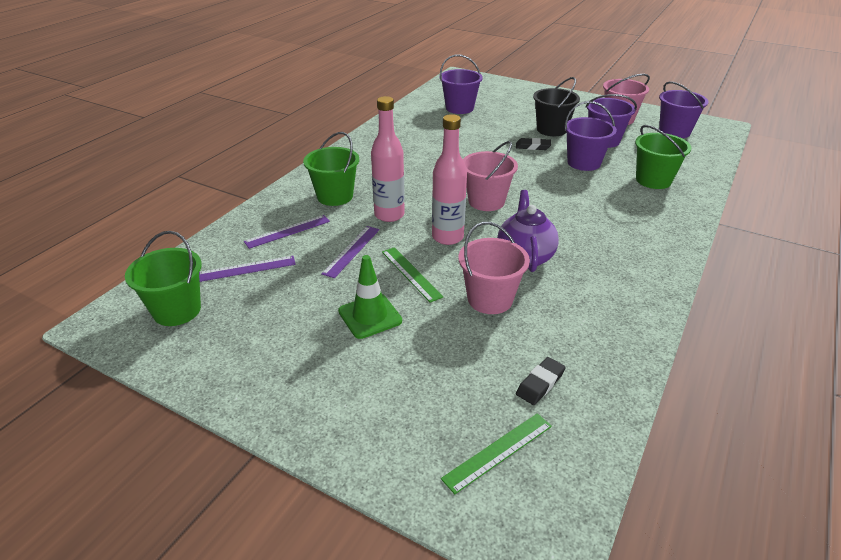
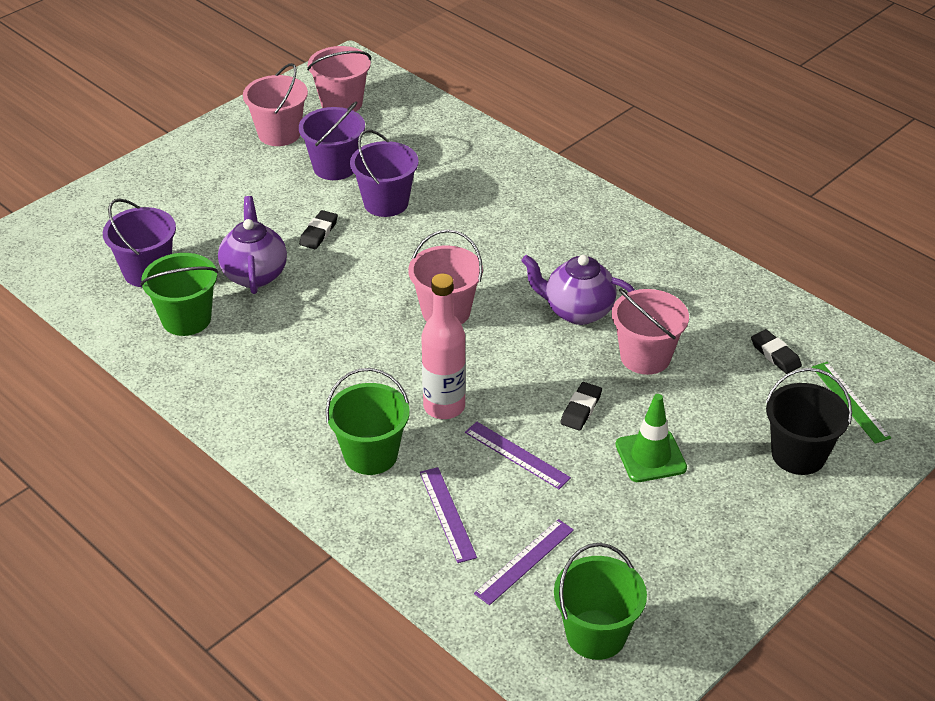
camera: 75 degrees left, 5 degrees up
purple ruler [199,256,296,282] -> purple ruler turned 45 degrees clockwise [474,519,574,605]
green ruler [382,247,443,303] -> black eraser [561,382,602,431]
pink bottle [432,114,467,245] -> none
black bucket [533,77,580,136] -> black bucket moved to [766,368,852,475]
green bucket [635,125,691,189] -> green bucket moved to [140,253,218,336]
purple bucket [659,81,709,138] -> pink bucket [307,46,371,112]
none -> purple teapot [218,196,287,294]

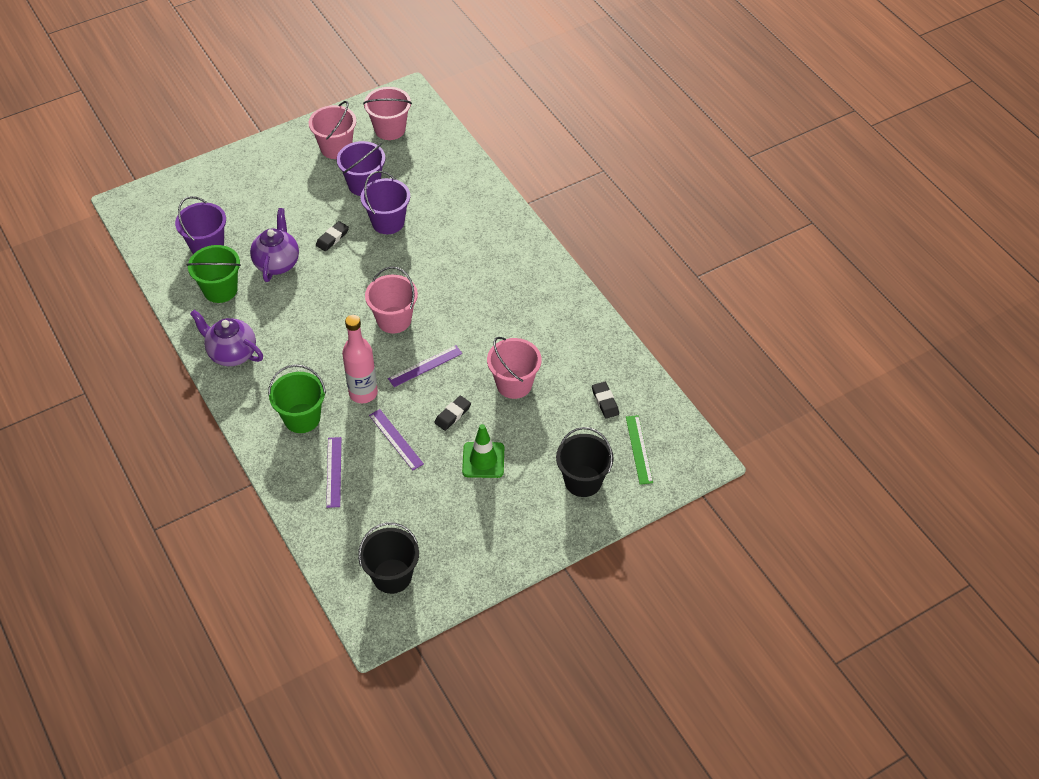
camera: 15 degrees right, 10 degrees up
purple ruler [474,519,574,605] -> purple ruler moved to [388,345,462,387]
purple teapot [521,255,635,325] -> purple teapot moved to [190,310,263,366]
green bucket [554,543,647,660] -> black bucket [358,522,419,594]

